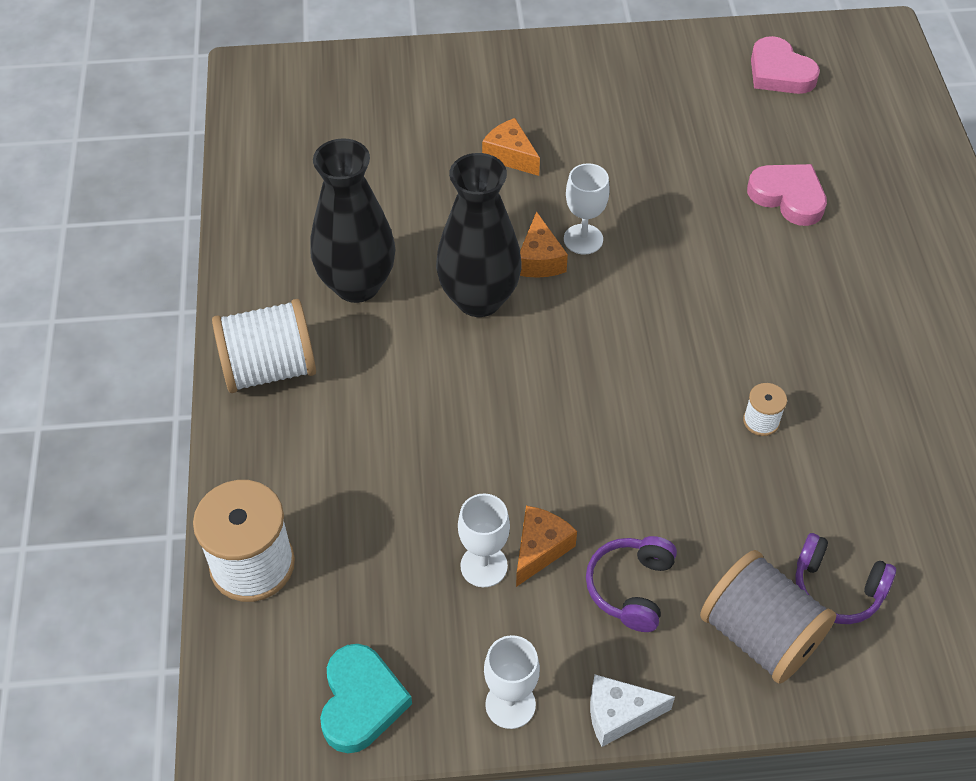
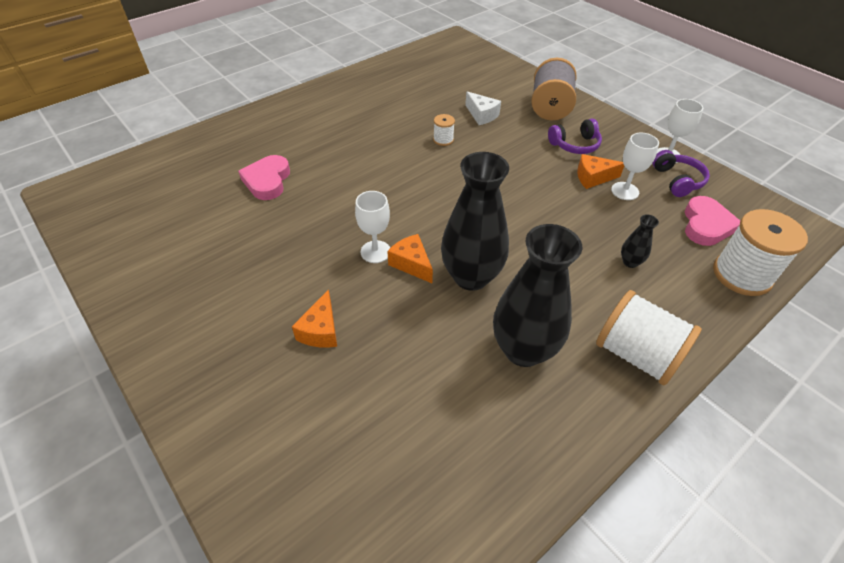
camera: 125 degrees left, 5 degrees down
turquoise heart [320,644,412,753] -> none
orange cheese [520,211,568,278] -> orange cheese turned 90 degrees counterclockwise [387,234,433,283]
white cheese [590,674,675,747] -> white cheese moved to [465,91,501,125]
pink heart [751,36,820,94] -> pink heart moved to [685,196,740,246]
purple headphones [795,533,896,624] -> purple headphones moved to [652,150,710,197]
none -> black vase [621,215,659,268]

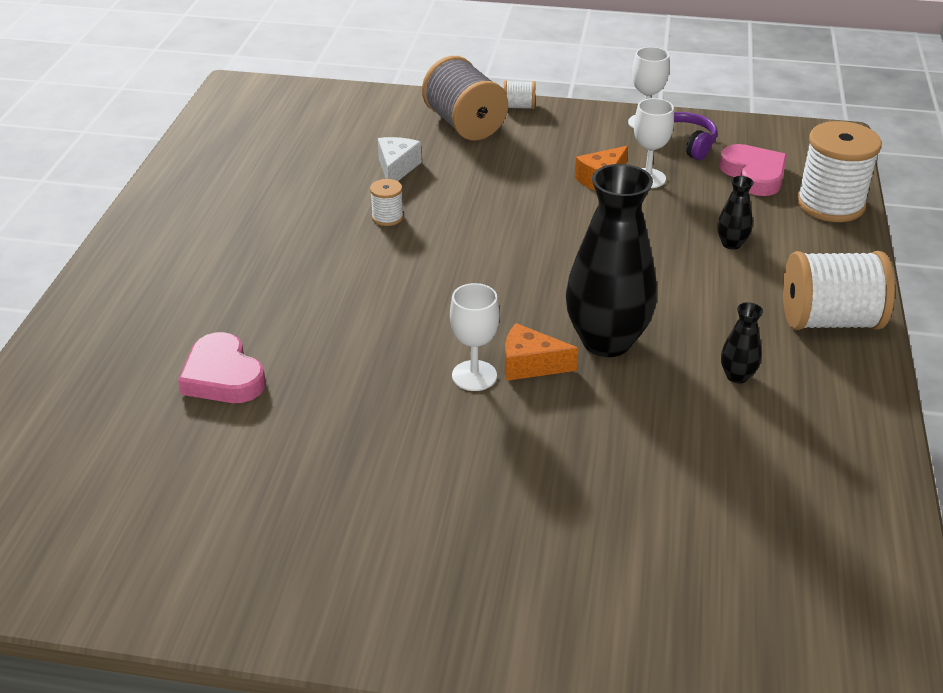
camera: 40 degrees left, 10 degrees down
orange cheese [292,289,337,348] -> none
white cheese [465,91,501,125] -> white cheese turned 90 degrees counterclockwise [378,137,422,181]
black vase [493,224,582,367] -> black vase [721,302,763,384], size x0.43
purple headphones [548,119,602,154] -> none
none -> white spool [504,80,535,109]

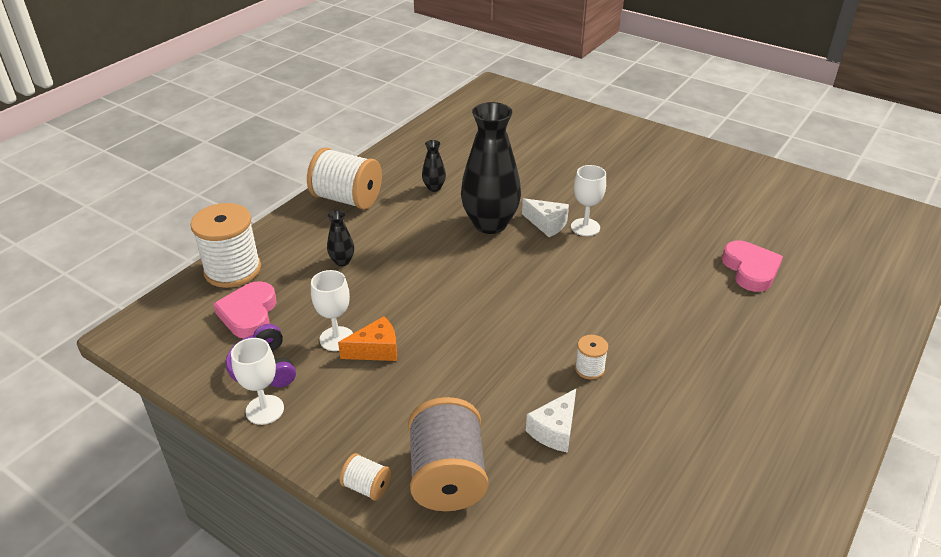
camera: 155 degrees left, 0 degrees up
orange cheese [505,323,578,381] -> white cheese [522,198,569,237]

